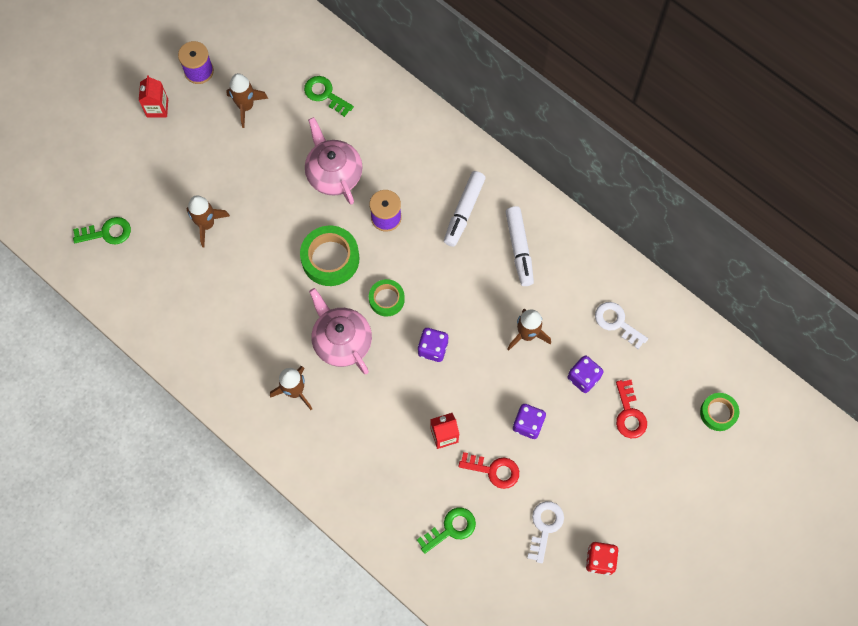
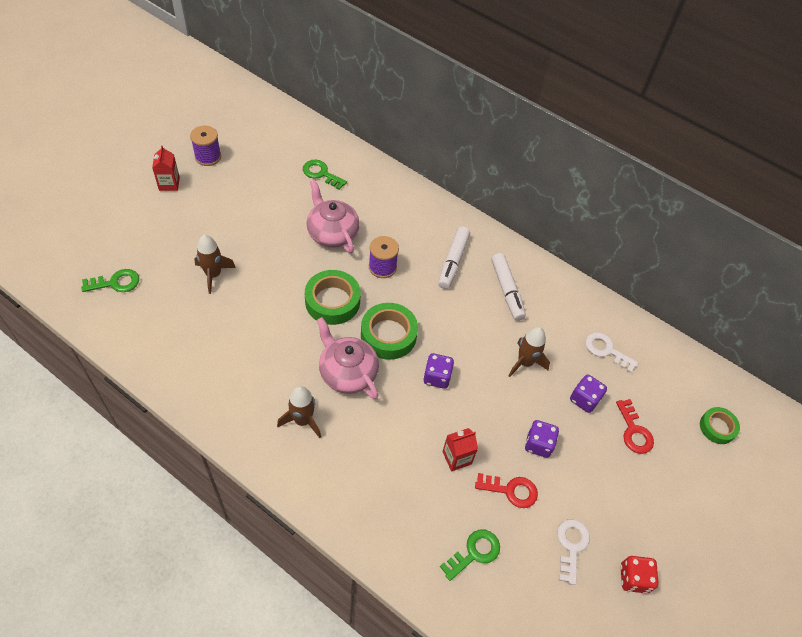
camera: 10 degrees left, 15 degrees down
brown rocket [226,73,268,128] -> none
green tape [369,279,405,317] -> green tape [361,303,418,360], size x1.65

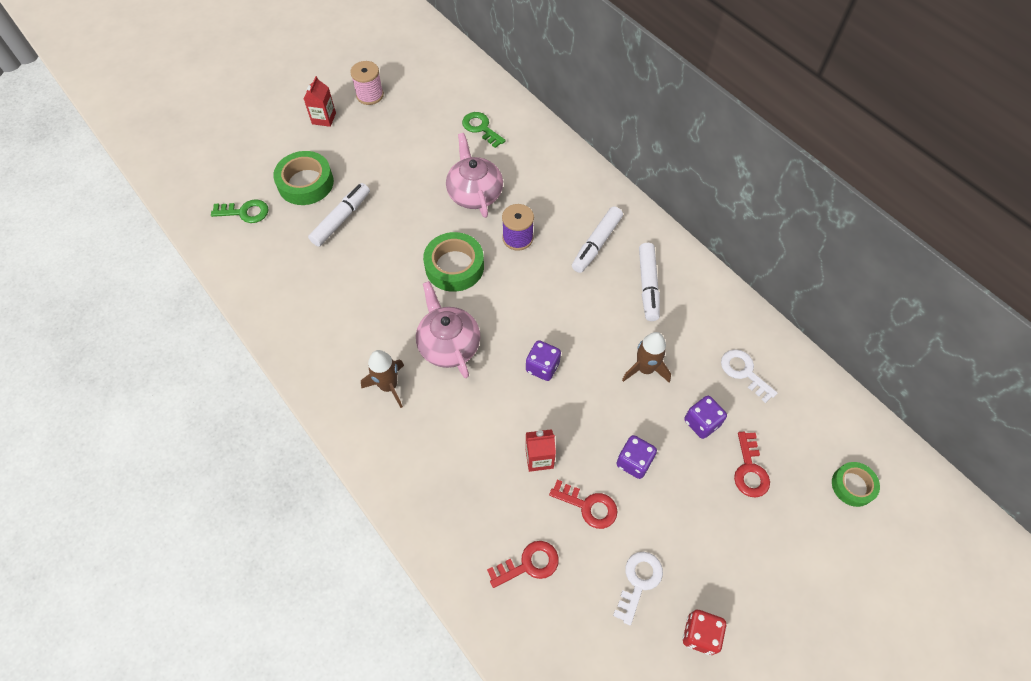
camera: 20 degrees right, 5 degrees up
purple spool [190,126,221,166] -> pink spool [350,61,384,105]
brown rocket [194,235,236,294] -> white marker [308,183,370,247]
green tape [361,303,418,360] -> green tape moved to [273,151,334,205]
green key [440,530,500,581] -> red key [487,541,559,588]

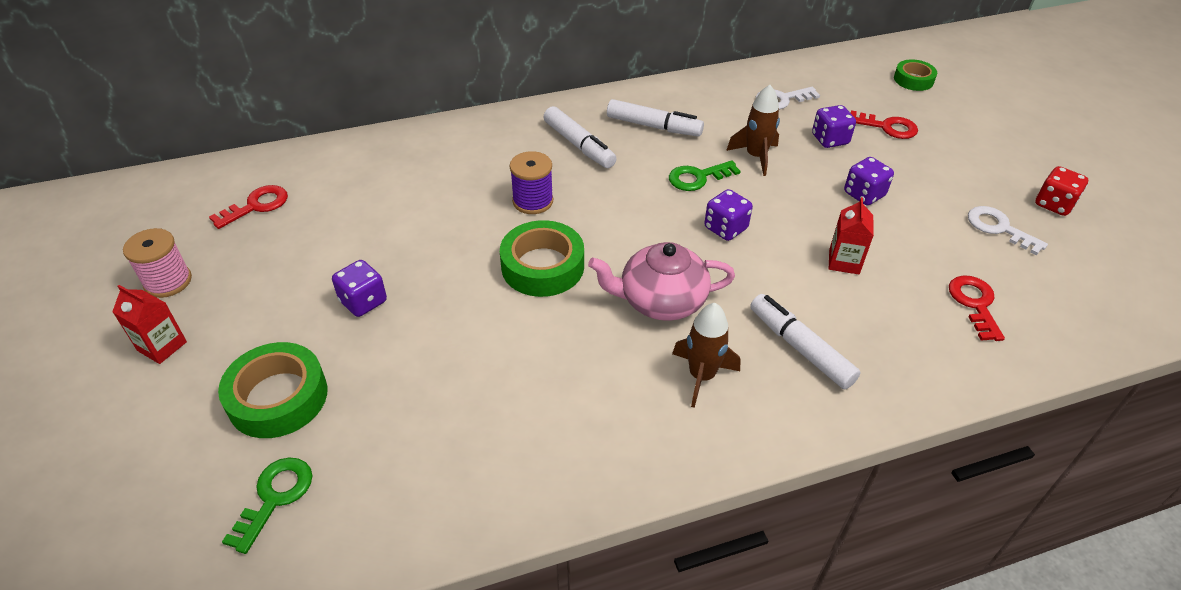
camera: 70 degrees left, 15 degrees down
white marker [308,183,370,247] -> white marker moved to [750,294,861,389]
pink teapot [446,133,503,218] -> none
green key [462,112,506,148] -> green key moved to [669,160,741,191]
red key [549,480,618,529] -> red key moved to [209,185,288,229]
none -> purple dice [332,260,387,317]

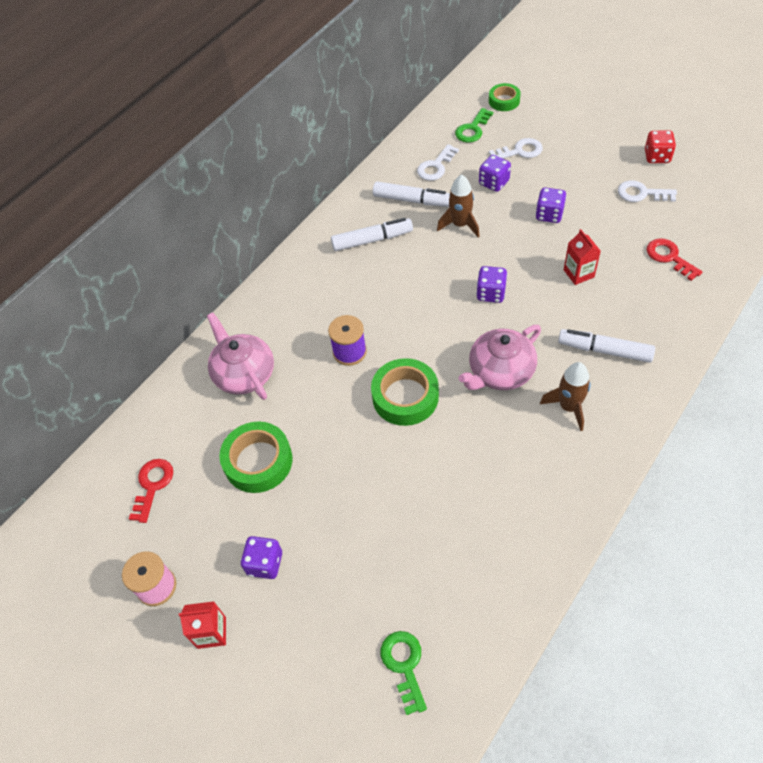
camera: 30 degrees left, 10 degrees up
green tape [218,342,327,438] -> green tape moved to [219,422,292,493]
purple dice [332,260,387,317] -> purple dice moved to [240,536,282,579]
white marker [543,106,617,168] -> white marker moved to [373,181,450,207]
green key [669,160,741,191] -> green key moved to [455,108,493,143]
red key [851,110,918,139] -> white key [489,138,543,159]
none -> pink teapot [207,312,274,400]

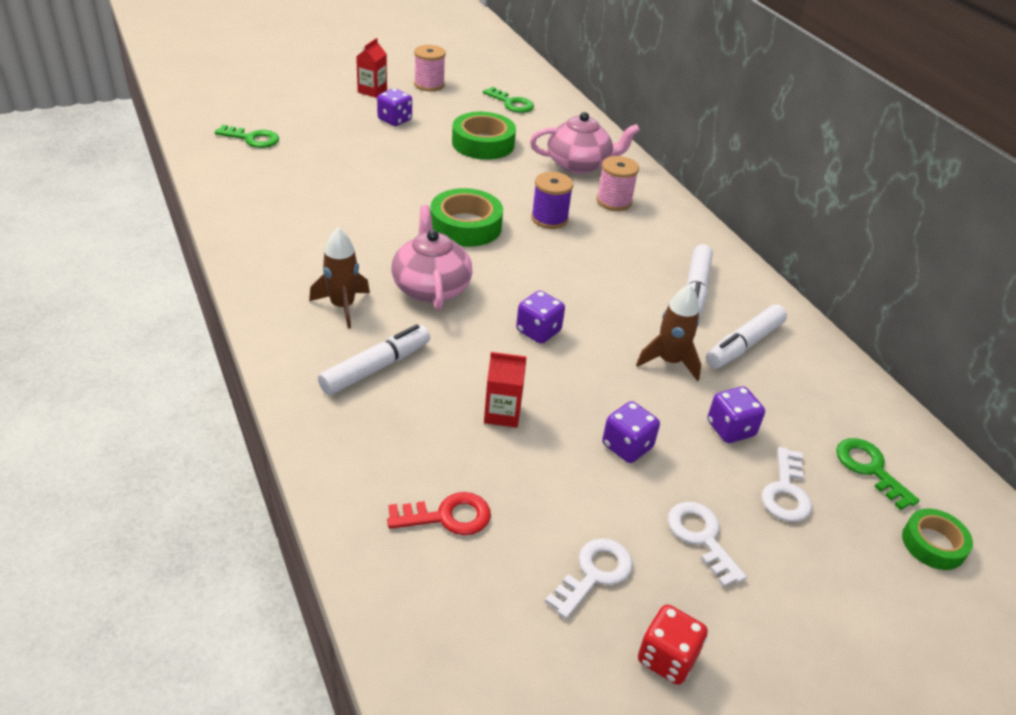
camera: 110 degrees right, 15 degrees down
red key [129,459,173,523] -> green key [483,87,534,113]
white key [417,144,459,181] -> white key moved to [668,502,747,588]
none -> pink spool [596,156,639,211]

